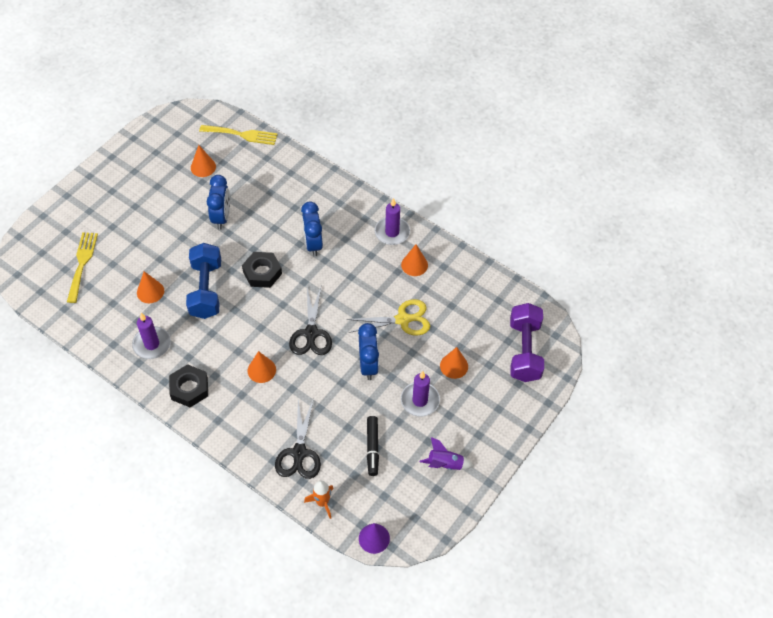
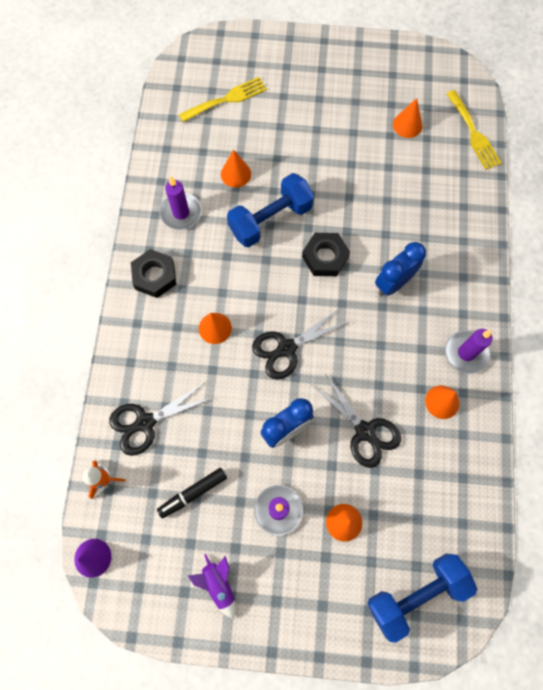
camera: 60 degrees right, 15 degrees up
blue clock [207,175,230,230] -> none
yellow scissors [346,299,430,336] -> black scissors [312,373,401,468]
purple dumbbell [510,303,544,382] -> blue dumbbell [367,554,477,643]

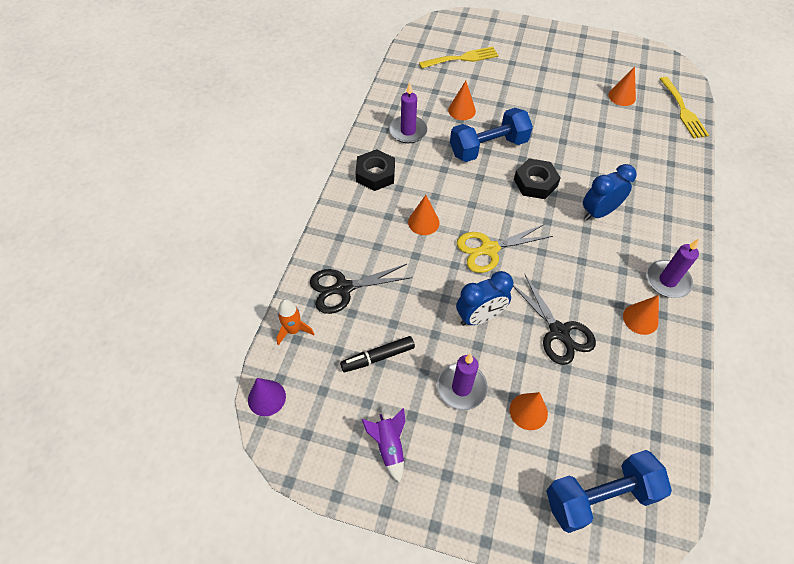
camera: 10 degrees right, 15 degrees down
black scissors [252,308,349,380] -> yellow scissors [457,224,553,273]

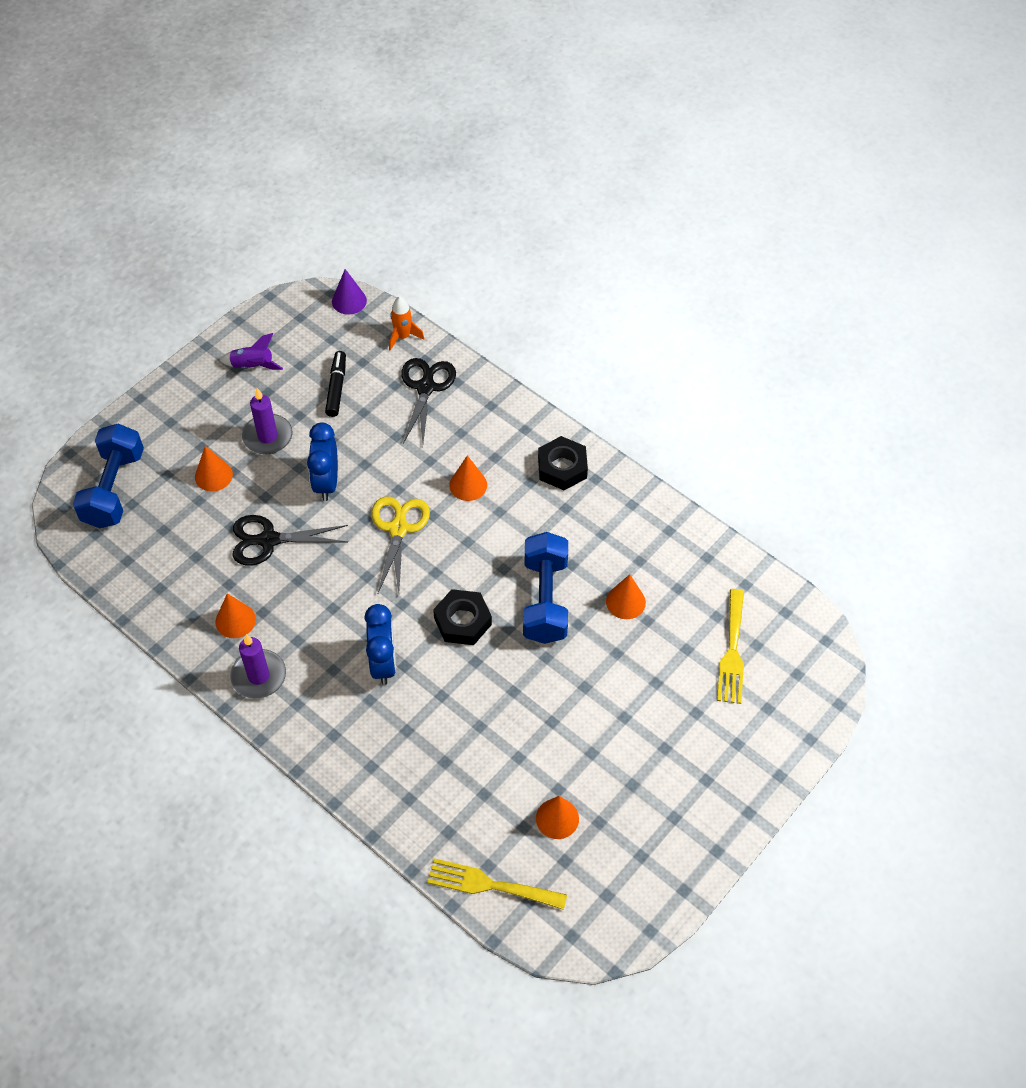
camera: 115 degrees right, 0 degrees up
purple candle [389,83,428,143] -> none

